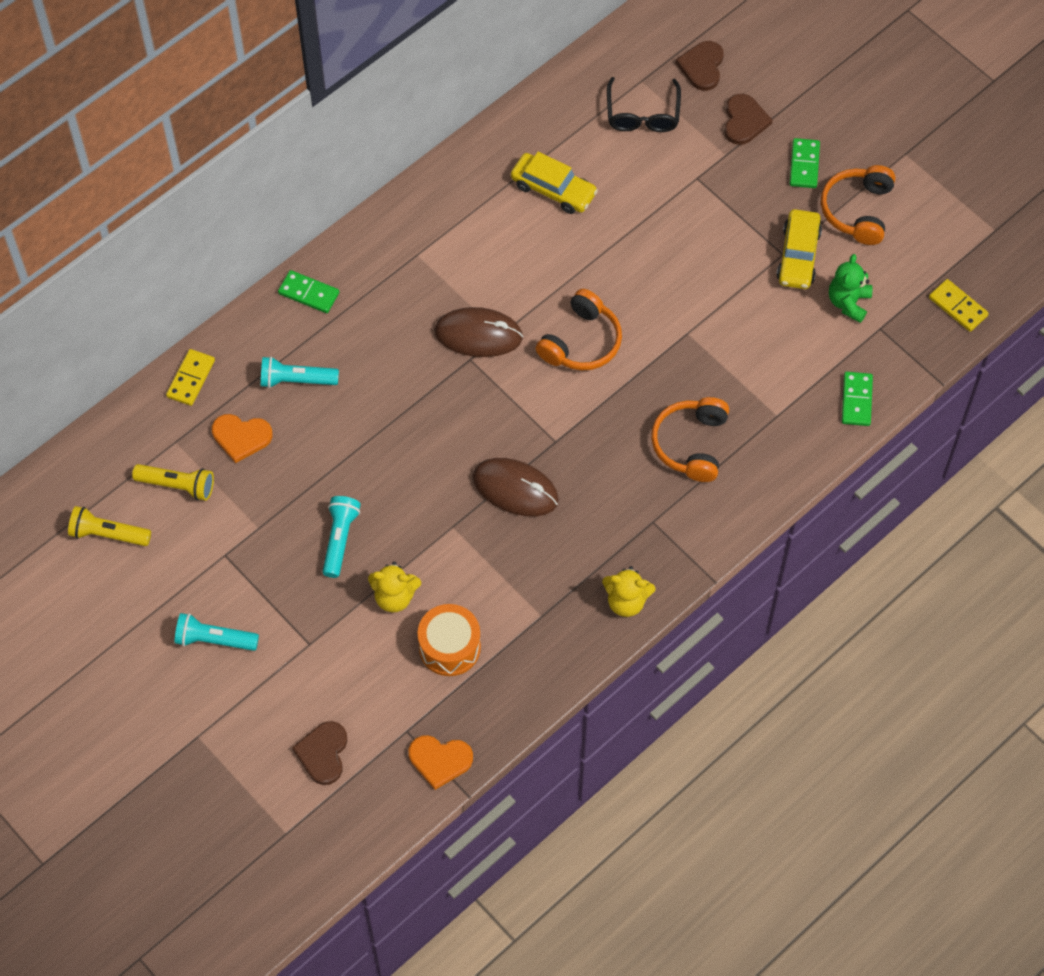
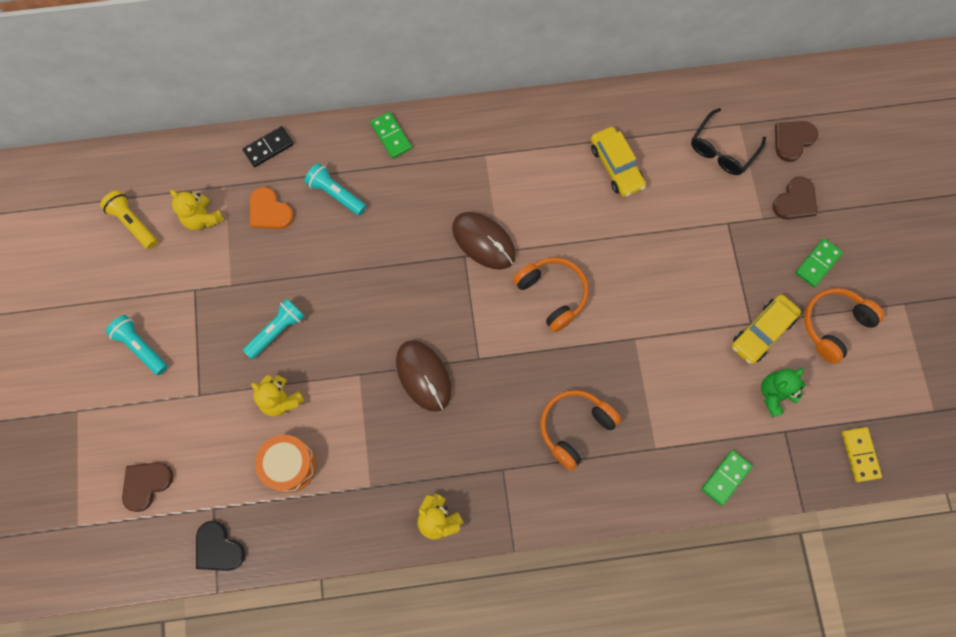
camera: 35 degrees right, 10 degrees up
yellow flashlight [132,464,214,501] -> yellow teddy bear [170,190,224,230]
yellow domino [166,349,215,406] -> black domino [243,126,294,167]
orange heart [409,735,473,790] -> black heart [196,521,245,571]
orange headphones [536,289,622,371] -> orange headphones turned 105 degrees counterclockwise [513,257,589,332]

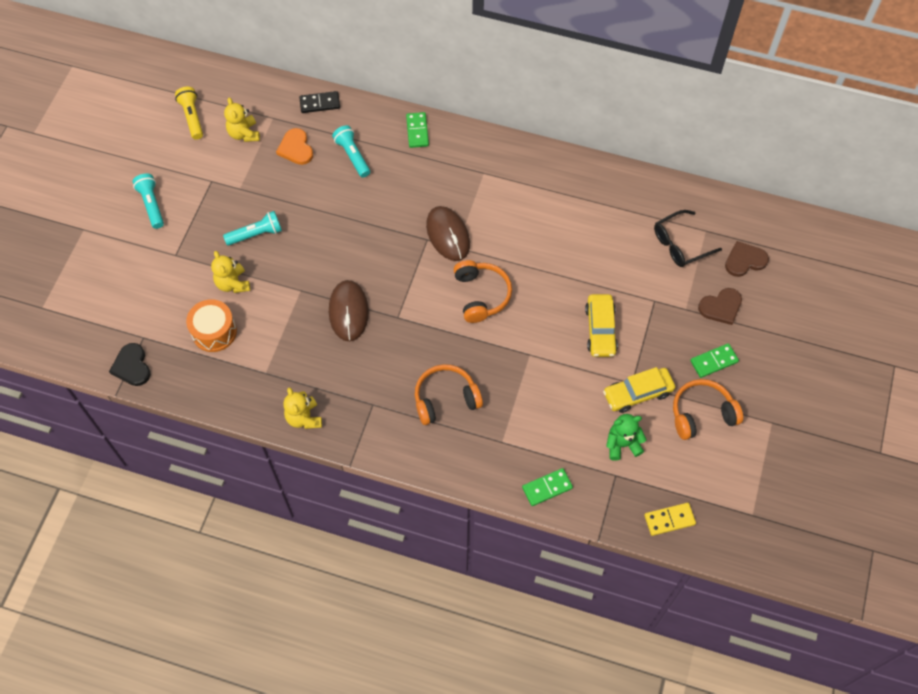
camera: 25 degrees right, 10 degrees down
brown heart [122,462,173,512] -> none
yellow car [591,127,646,197] -> yellow car moved to [585,294,618,357]
yellow domino [842,427,882,482] -> yellow domino turned 60 degrees clockwise [644,503,696,536]

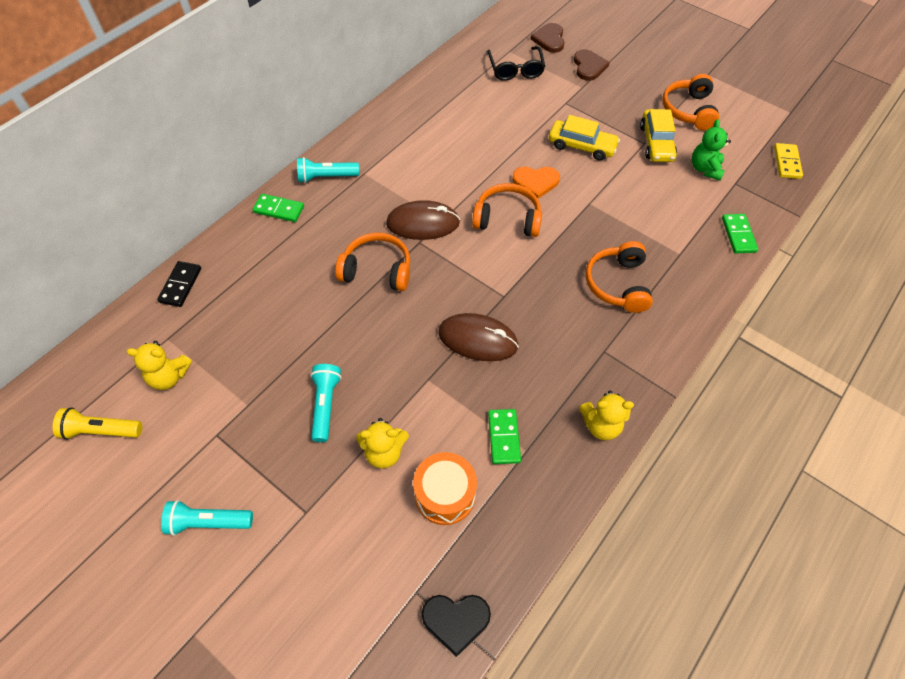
camera: 70 degrees left, 5 degrees down
orange heart [276,128,313,165] -> orange heart moved to [512,167,560,199]
turquoise flashlight [332,125,370,178] -> turquoise flashlight moved to [297,157,359,183]
green domino [690,343,739,378] -> green domino moved to [488,409,521,464]
none -> orange headphones [335,233,410,291]

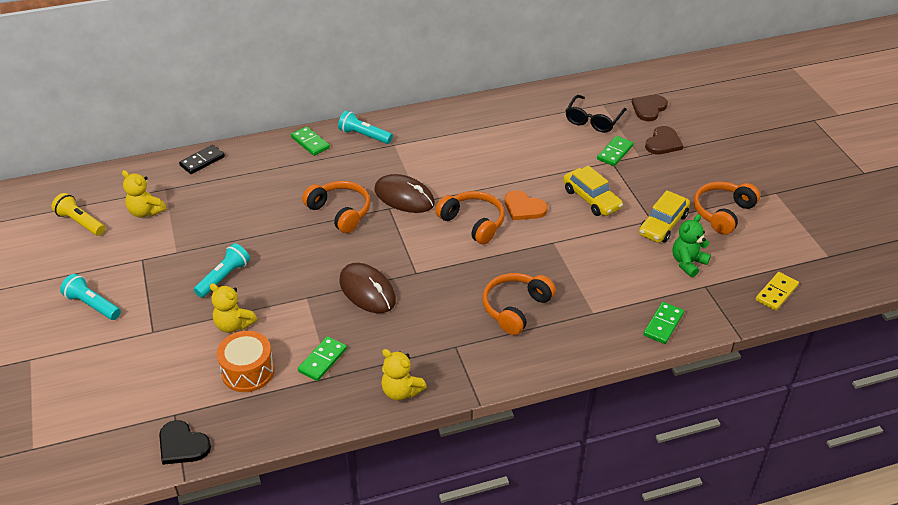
camera: 35 degrees right, 15 degrees down
none -> green domino [597,136,634,166]

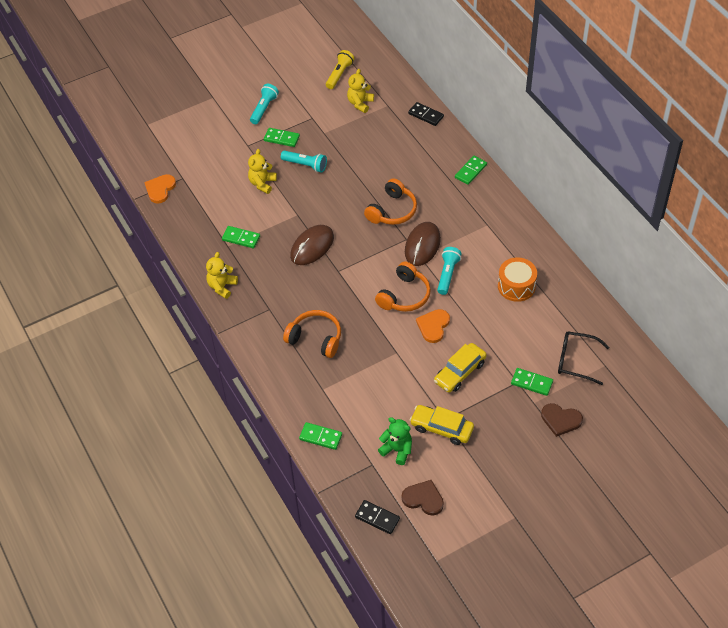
camera: 80 degrees right, 10 degrees up
black heart [159,420,211,465] -> orange heart [144,174,176,203]
orange drum [217,331,275,392] -> orange drum moved to [498,257,537,302]
turquoise flashlight [338,111,393,144] -> turquoise flashlight moved to [437,247,462,295]
brown heart [632,95,668,121] -> brown heart moved to [402,480,444,516]
orange headphones [694,182,760,235] -> none
yellow domino [756,272,799,311] -> black domino [355,500,400,534]
none -> green domino [264,128,300,147]

